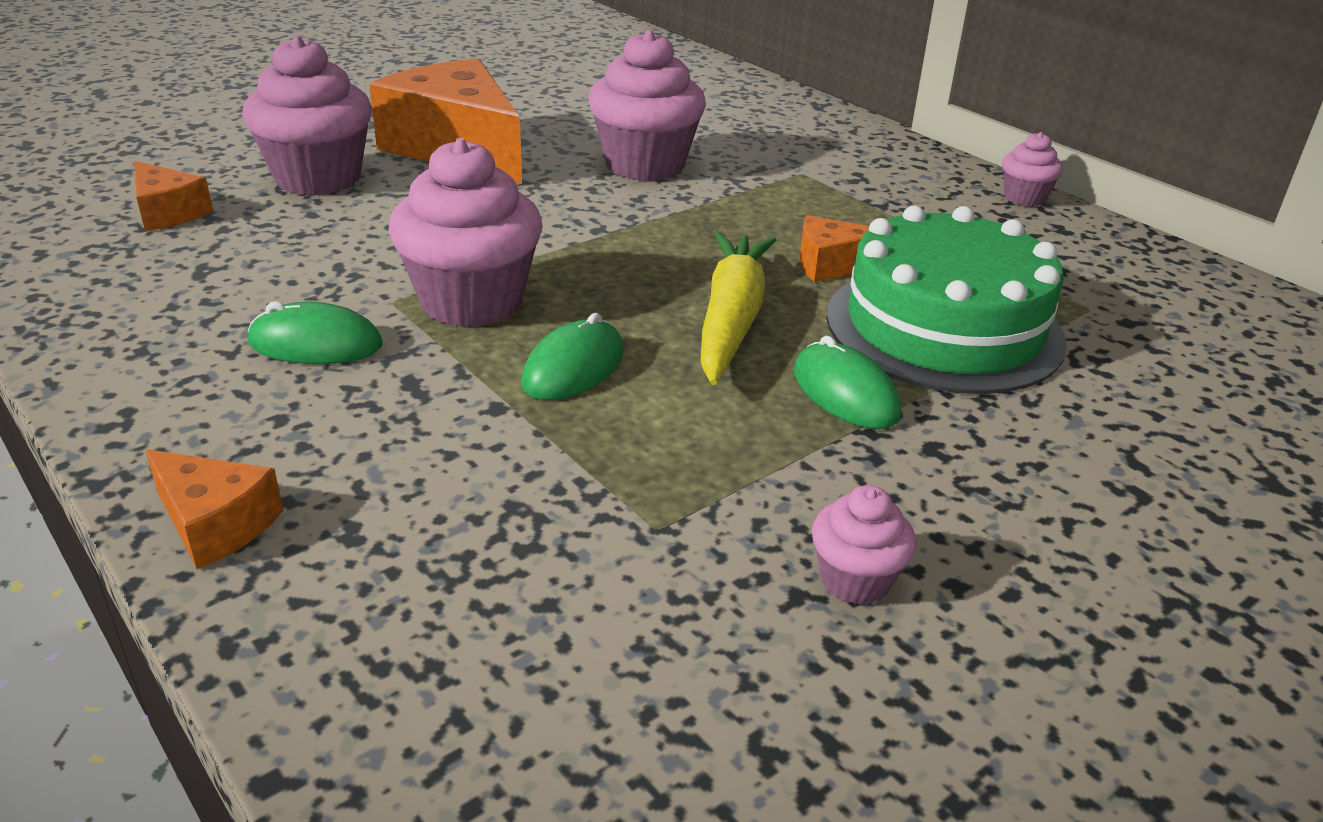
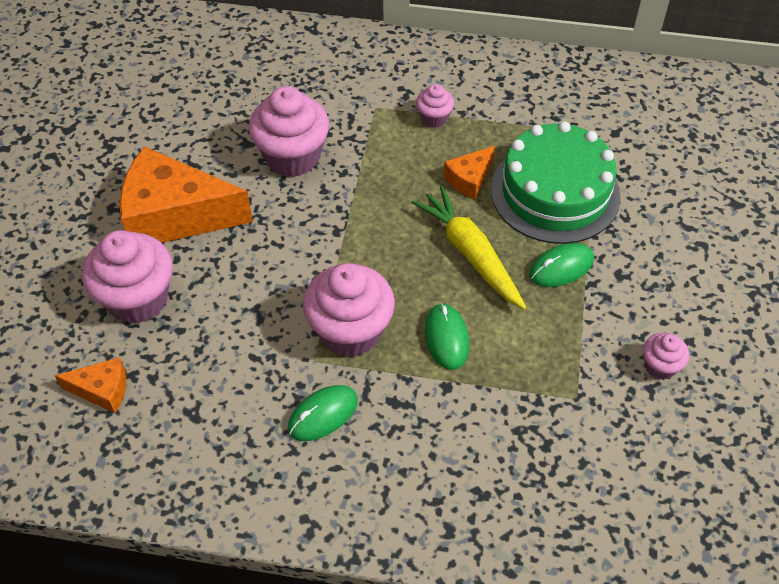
camera: 40 degrees left, 20 degrees up
orange cheese [145,449,283,569] -> none
green mouse [794,335,901,429] -> green mouse turned 45 degrees counterclockwise [529,243,594,287]
pink cupcake [1002,132,1063,206] -> pink cupcake moved to [416,84,454,128]

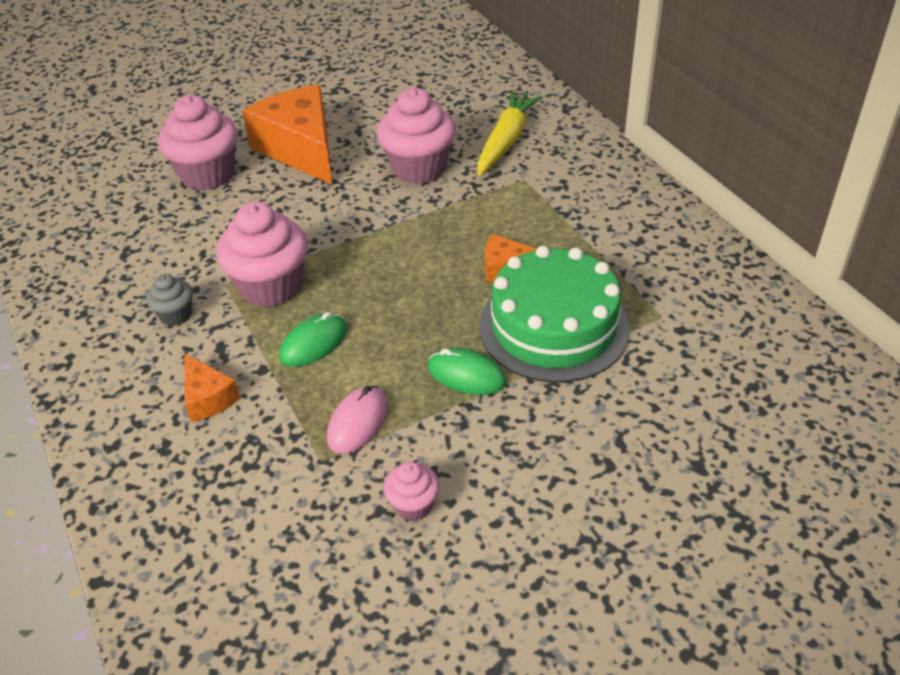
camera: 55 degrees right, 10 degrees down
orange cheese [55,357,126,413] -> orange cheese moved to [184,353,240,422]
green mouse [288,385,358,441] -> grey cupcake [146,274,193,326]
yellow carrot [412,186,527,310] -> yellow carrot moved to [477,91,542,176]
pink cupcake [416,84,454,128] -> none
none -> pink mouse [327,386,388,454]

